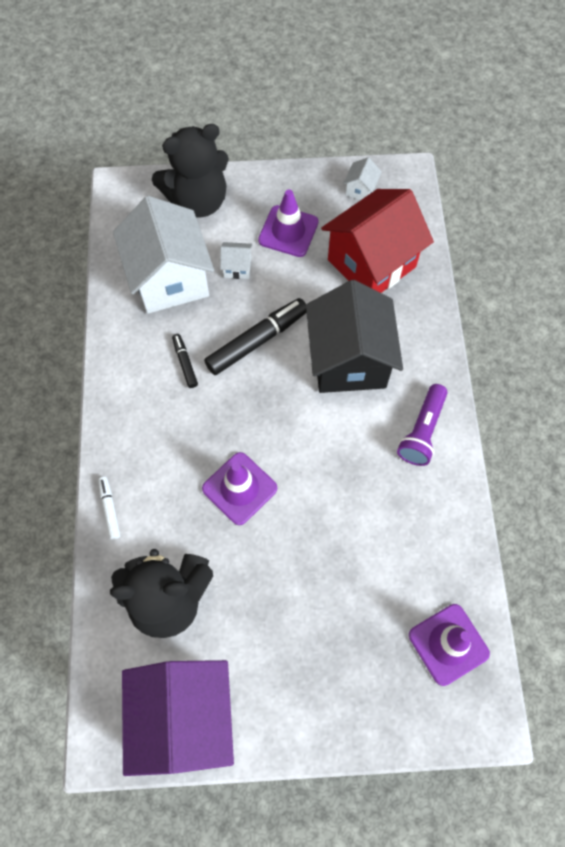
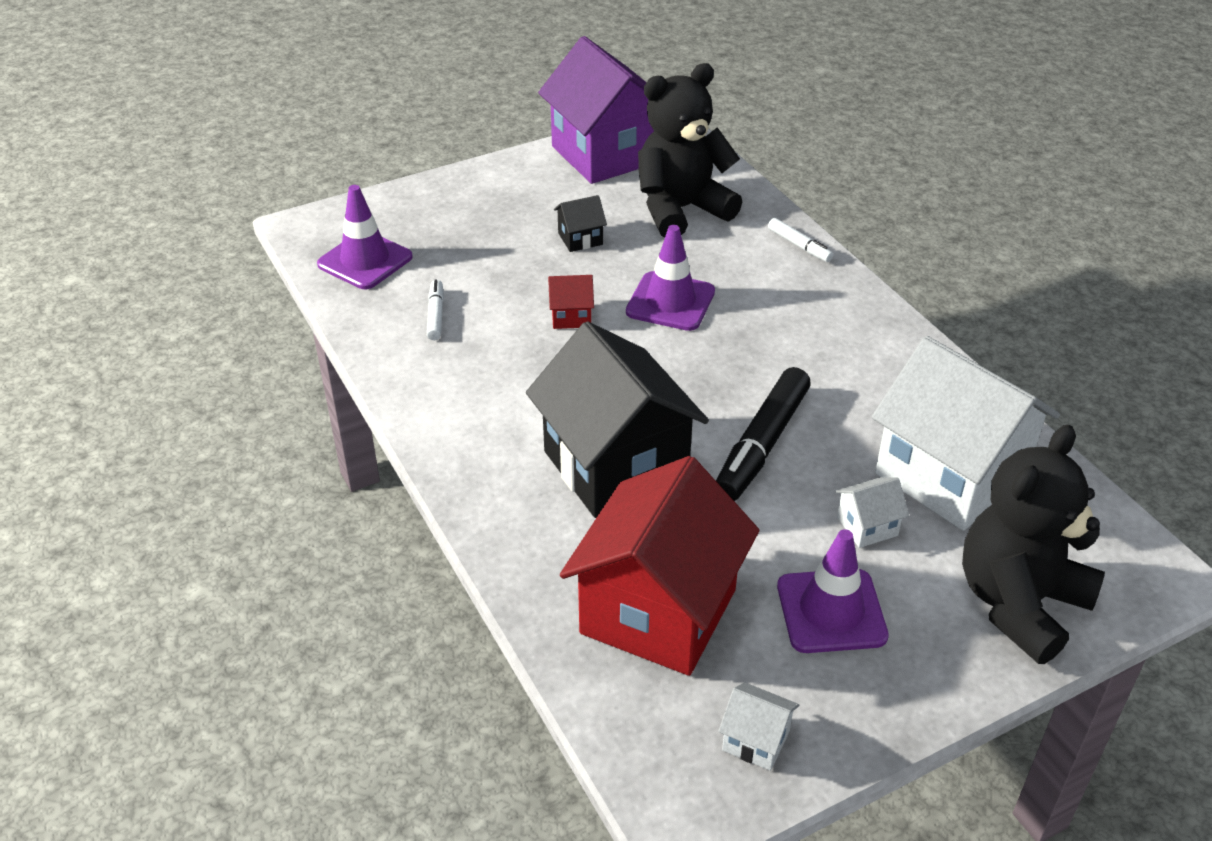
camera: 155 degrees right, 25 degrees down
black marker [172,334,198,388] -> none
white house [343,157,382,200] -> white house turned 60 degrees counterclockwise [718,682,799,771]
purple flashlight [397,384,447,466] -> none
none -> white marker [427,280,444,341]
none -> red house [548,275,594,329]
none -> black house [554,195,607,252]

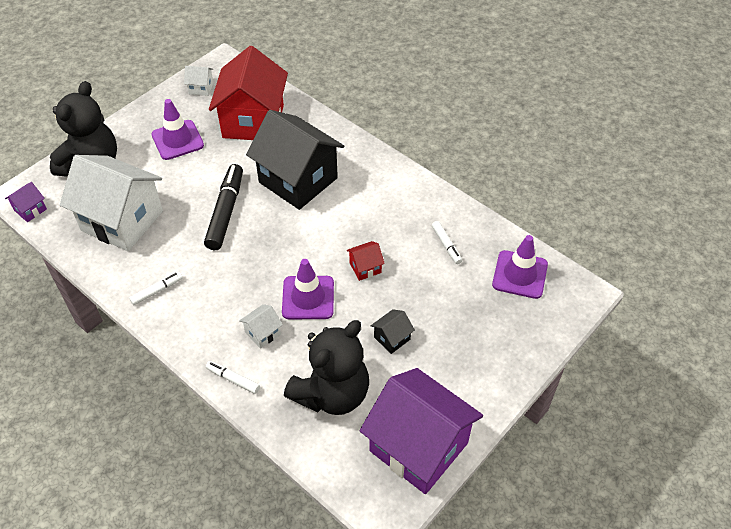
camera: 160 degrees right, 10 degrees up
white house [836,477,910,548] -> white house moved to [239,304,283,349]
none -> purple house [5,182,47,222]
none -> white marker [129,272,182,305]

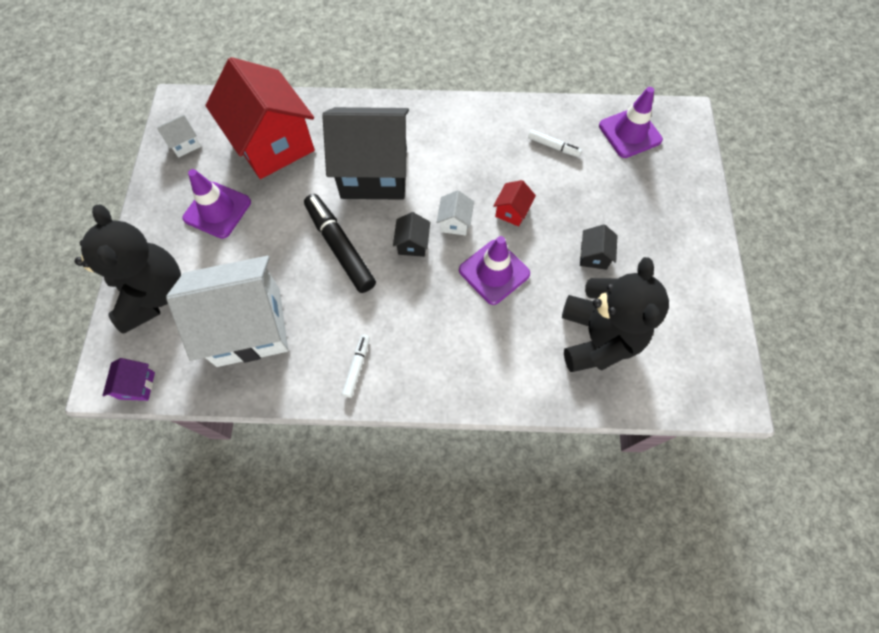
camera: 40 degrees left, 15 degrees up
white marker [206,361,260,394] -> none
white house [239,304,283,349] -> white house moved to [437,190,474,236]
purple house [360,368,483,494] -> none
none -> black house [393,212,430,257]

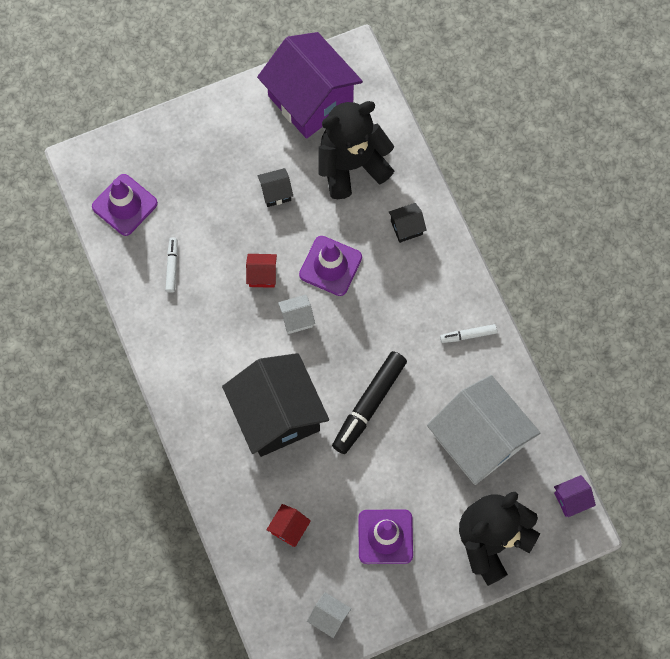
camera: 115 degrees left, 5 degrees up
red house [206,57,315,179] -> red house [266,504,311,547], size x0.40
black house [393,212,430,257] -> black house moved to [389,203,427,243]
none -> purple house [257,32,363,139]

